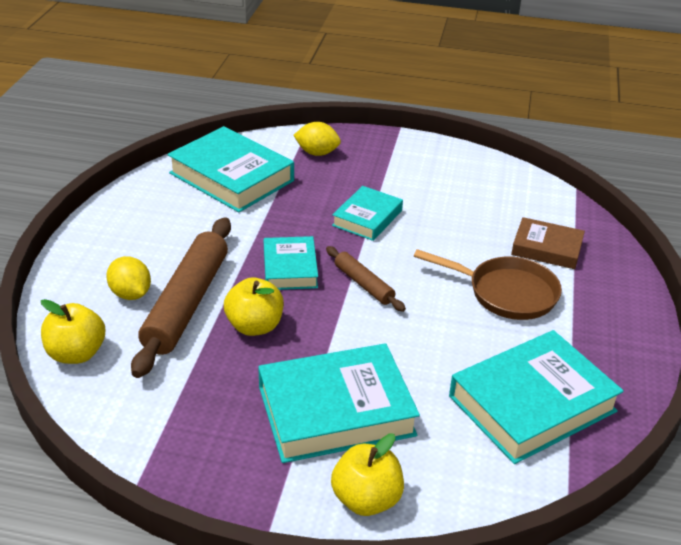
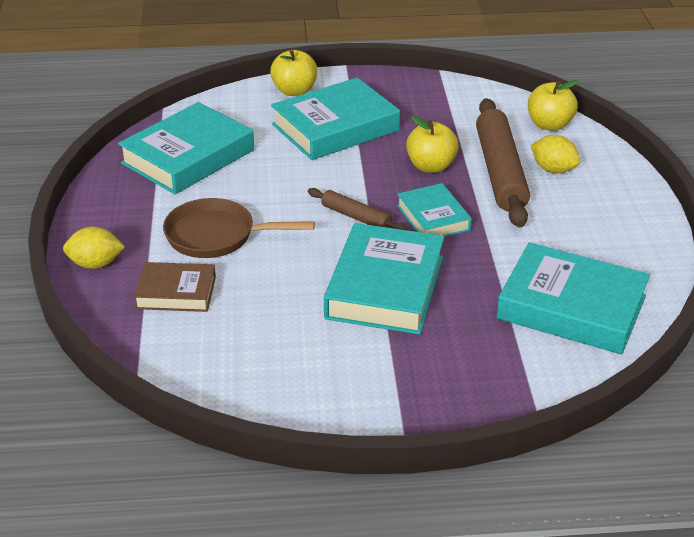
camera: 165 degrees right, 0 degrees up
yellow lemon [293,122,341,156] -> yellow lemon moved to [63,227,125,269]
turquoise book [332,186,403,241] -> turquoise book [324,223,445,335], size x1.73

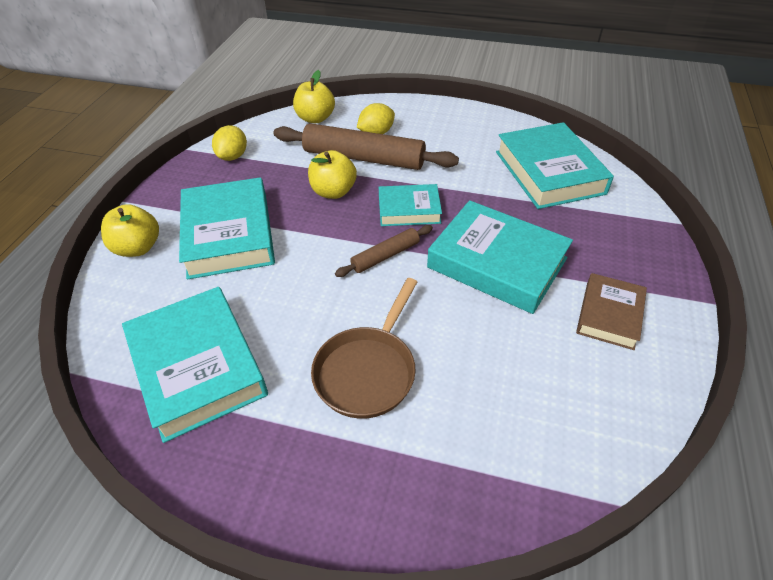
camera: 70 degrees left, 10 degrees up
yellow lemon [63,227,125,269] -> yellow lemon moved to [212,125,247,161]
brown book [134,262,216,312] -> brown book moved to [576,273,647,350]
turquoise book [496,242,650,354] -> turquoise book turned 60 degrees counterclockwise [496,122,614,209]

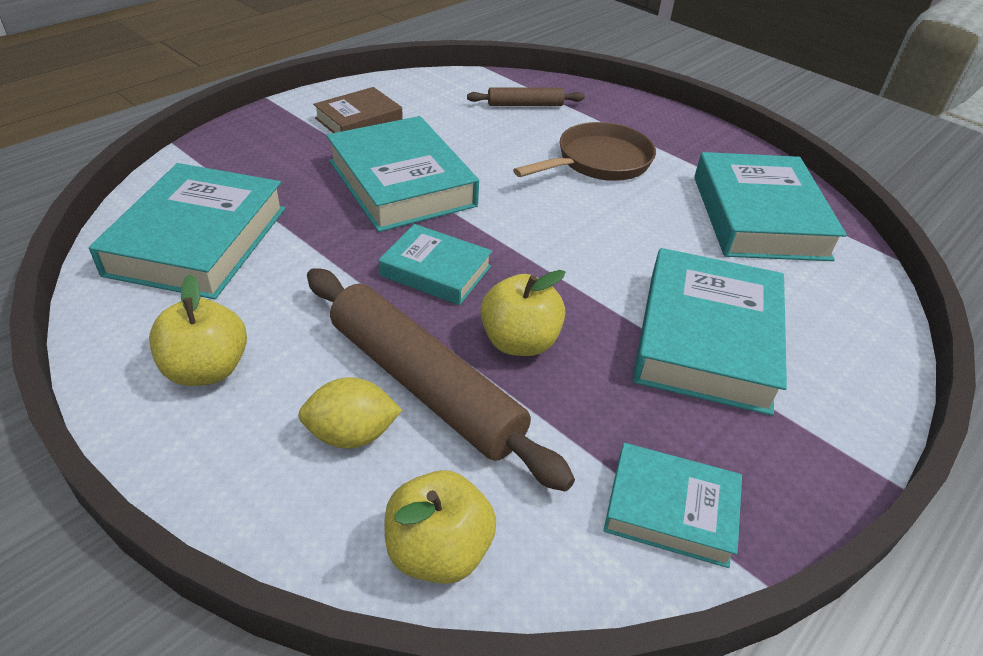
camera: 155 degrees left, 5 degrees down
yellow apple [101,204,159,257] -> yellow apple moved to [149,274,247,386]
yellow lemon [212,125,247,161] -> turquoise book [603,443,742,568]
brown rolling pin [335,225,433,277] -> brown rolling pin moved to [467,88,585,106]

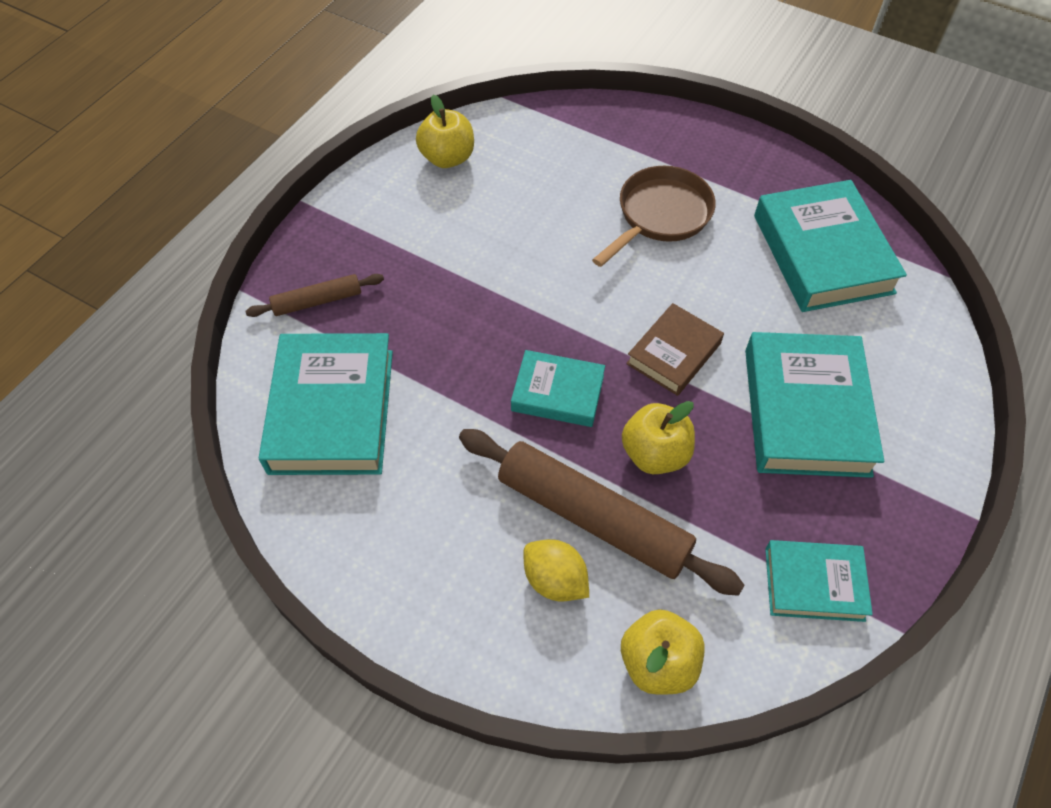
camera: 10 degrees left, 15 degrees up
yellow apple [149,274,247,386] -> yellow apple moved to [416,95,474,168]
yellow lemon [298,377,402,449] -> yellow lemon turned 60 degrees clockwise [523,539,589,602]
brown book [313,87,403,133] -> brown book moved to [626,303,724,396]
turquoise book [326,116,479,232] -> none
brown rolling pin [467,88,585,106] -> brown rolling pin moved to [246,274,384,317]

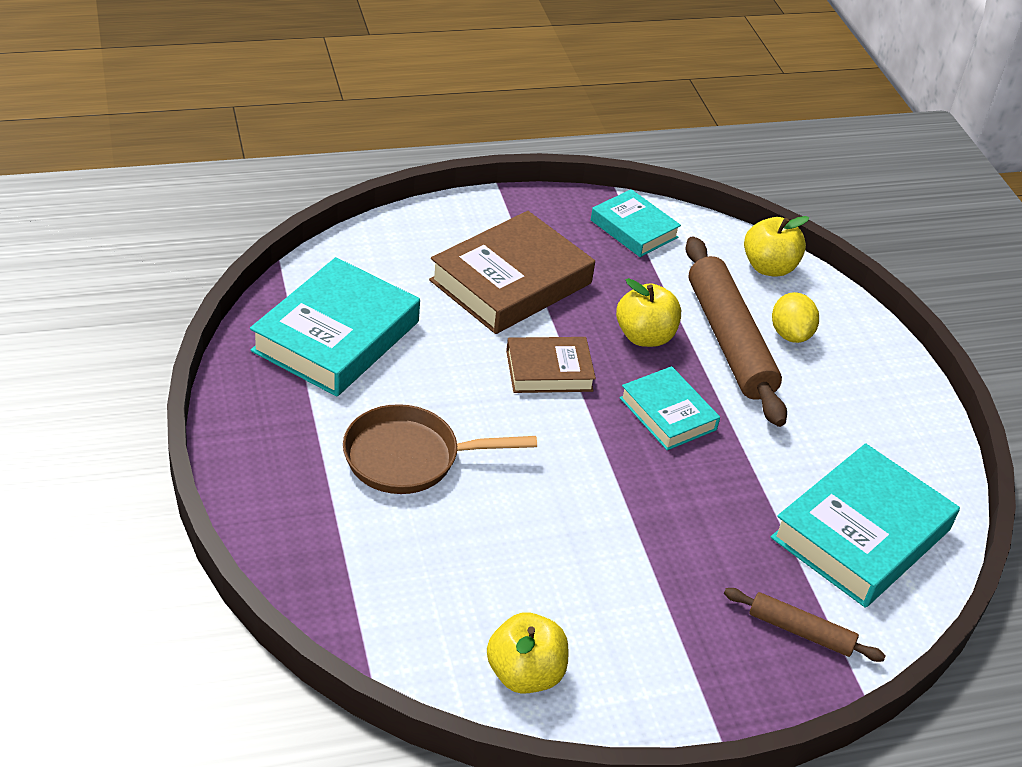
camera: 140 degrees left, 15 degrees down
turquoise book [745,332,884,478] -> brown book [429,211,595,334]

